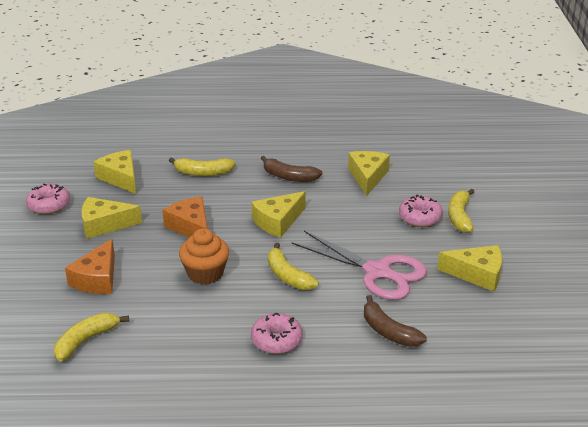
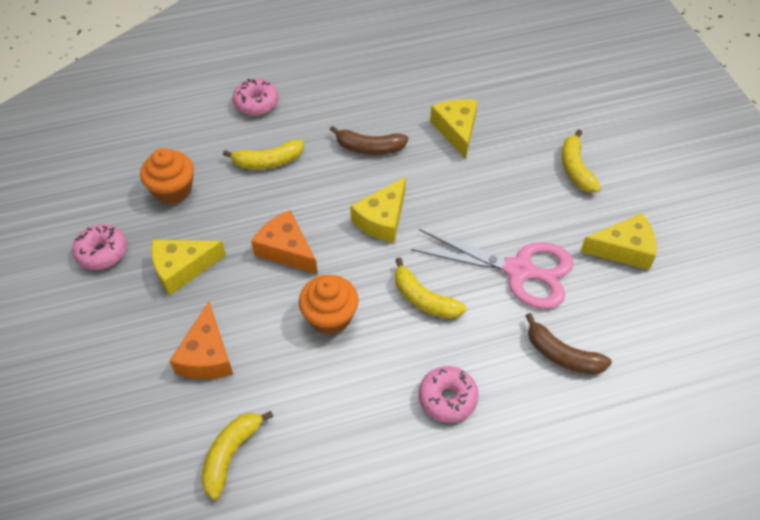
camera: 15 degrees left, 20 degrees up
yellow cheese [94,150,136,194] -> orange cupcake [140,148,194,205]
pink donut [399,195,443,227] -> pink donut moved to [232,79,279,116]

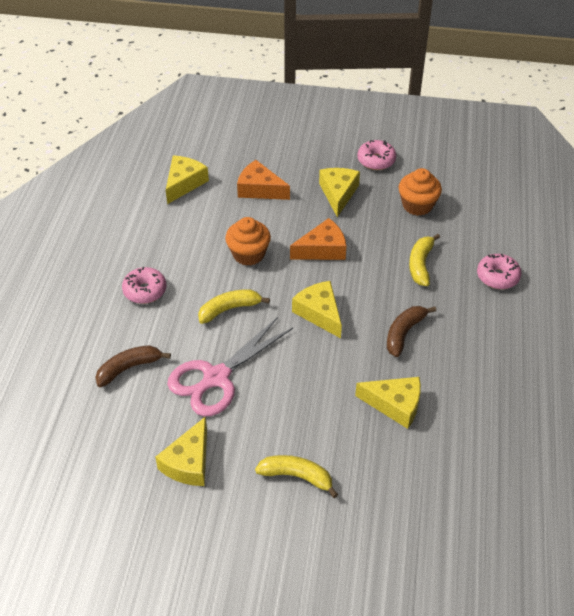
camera: 115 degrees right, 5 degrees down
yellow banana [201,411,273,500] -> yellow cheese [166,155,209,204]

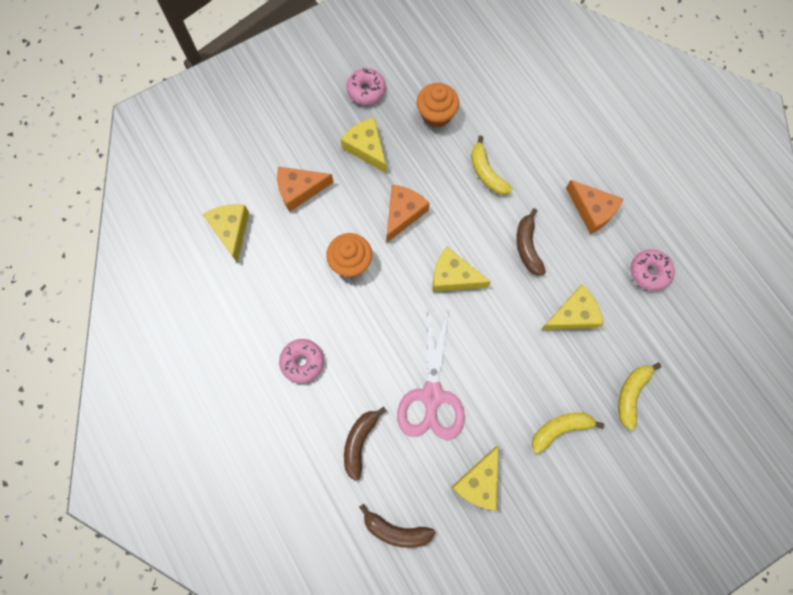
camera: 40 degrees left, 25 degrees up
yellow cheese [155,416,207,486] -> yellow cheese turned 45 degrees clockwise [451,446,499,511]
yellow banana [198,289,270,324] -> yellow banana moved to [618,363,661,431]
pink donut [477,254,521,289] -> pink donut moved to [630,249,675,291]
none -> brown banana [359,504,435,548]
none -> orange cheese [566,180,623,234]

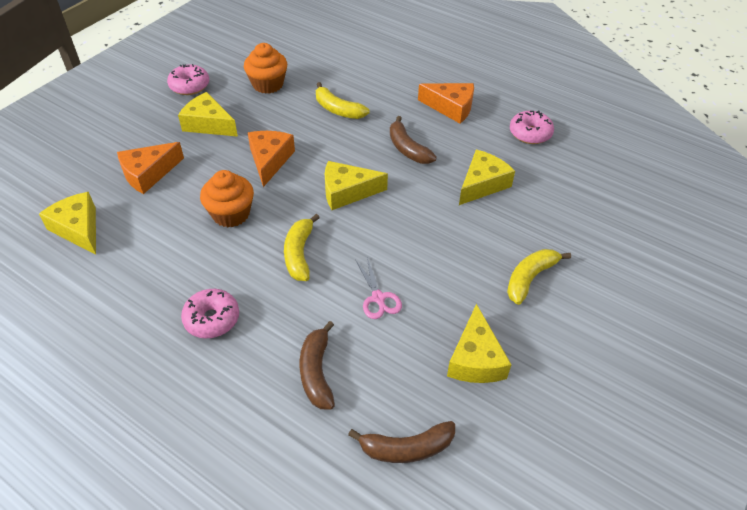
camera: 25 degrees left, 25 degrees down
pink scissors [397,308,465,440] -> pink scissors [356,257,402,319], size x0.48
yellow banana [618,363,661,431] -> yellow banana moved to [284,214,320,281]

